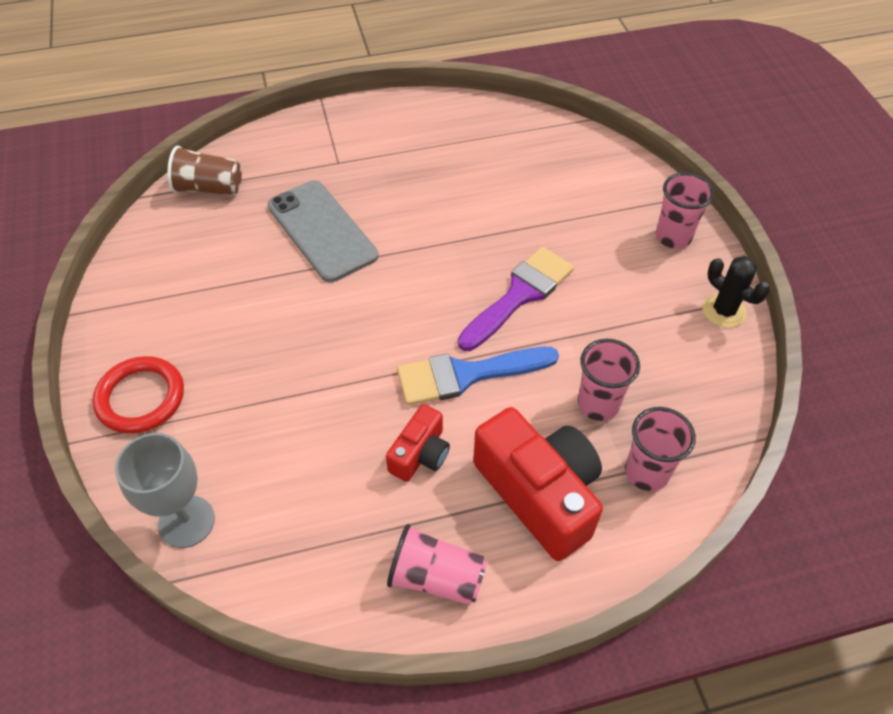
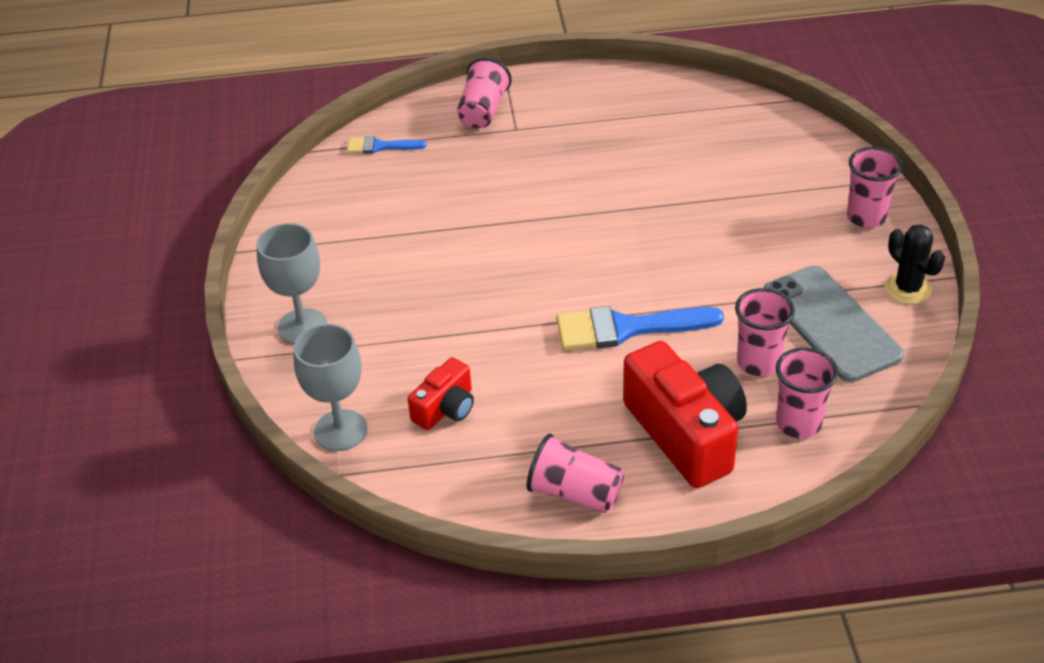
camera: 10 degrees right, 10 degrees down
red ring [93,356,184,434] -> grey goblet [257,223,327,344]
brown cup [167,146,242,196] -> blue brush [347,136,427,154]
grey phone [268,180,379,282] -> grey phone moved to [764,265,904,382]
red camera [386,404,450,482] -> red camera moved to [408,357,474,430]
purple brush [458,247,574,351] -> none
none -> pink cup [457,58,512,128]

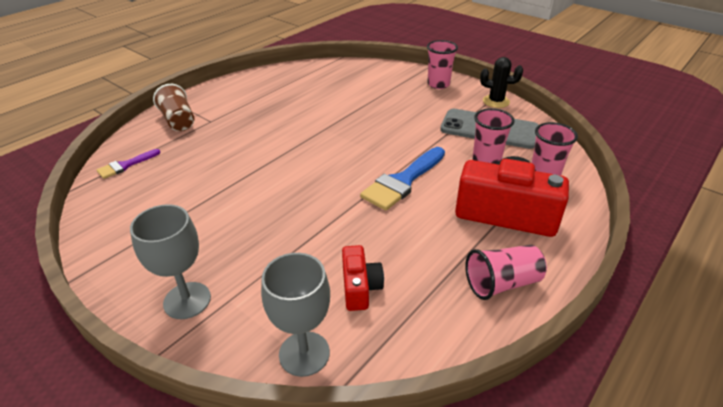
camera: 45 degrees left, 5 degrees down
blue brush [347,136,427,154] -> purple brush [97,149,161,179]
pink cup [457,58,512,128] -> brown cup [153,84,194,131]

